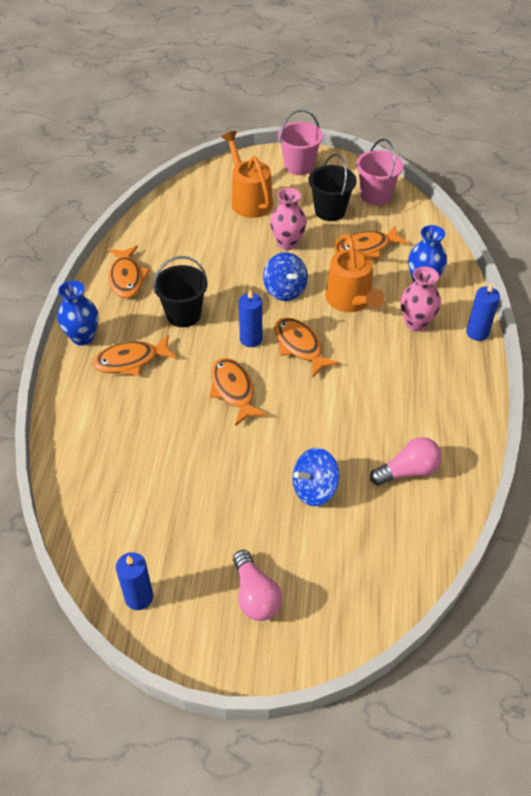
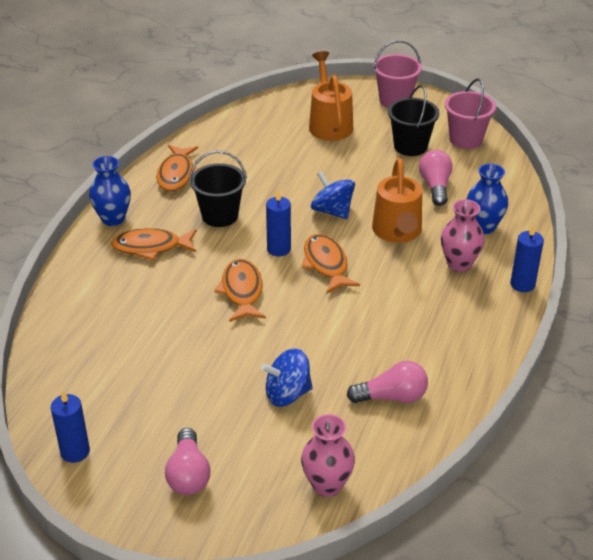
camera: 15 degrees right, 10 degrees down
blue spinning top [263,252,308,301] -> blue spinning top turned 150 degrees clockwise [311,171,355,219]
pink vase [270,188,307,250] -> pink vase moved to [301,414,355,497]
orange fish [339,226,409,259] -> pink light bulb [419,150,453,206]

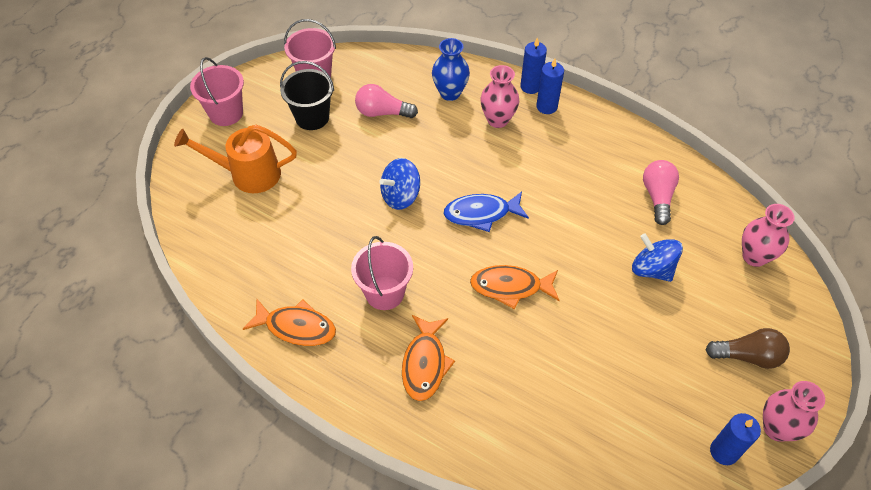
camera: 80 degrees left, 15 degrees up
blue vase [89,156,131,226] -> none
pink light bulb [165,428,210,495] -> brown light bulb [706,328,790,369]
black bucket [189,151,247,227] -> pink bucket [351,236,413,310]
blue spinning top [261,348,313,407] -> blue spinning top turned 135 degrees clockwise [632,234,683,282]
blue candle [266,190,291,256] -> blue candle moved to [536,59,564,114]
orange fish [302,234,360,293] -> blue fish [443,191,529,232]
orange watering can [372,158,422,243] -> none
none -> pink vase [763,381,825,442]

